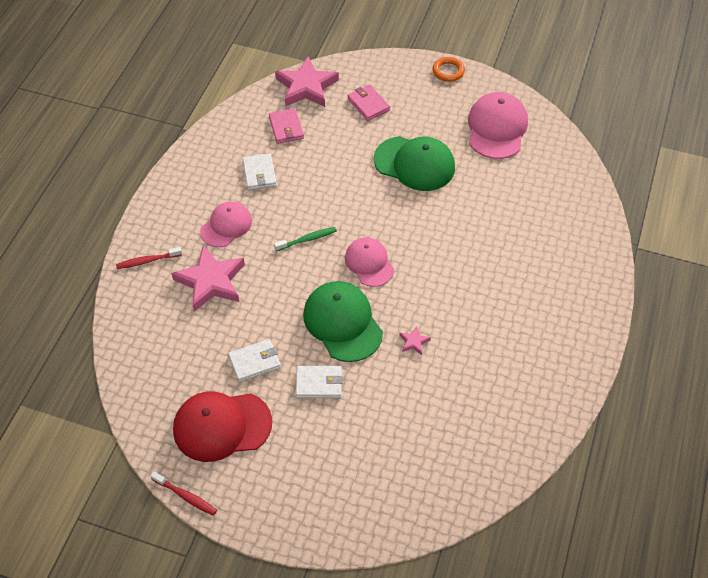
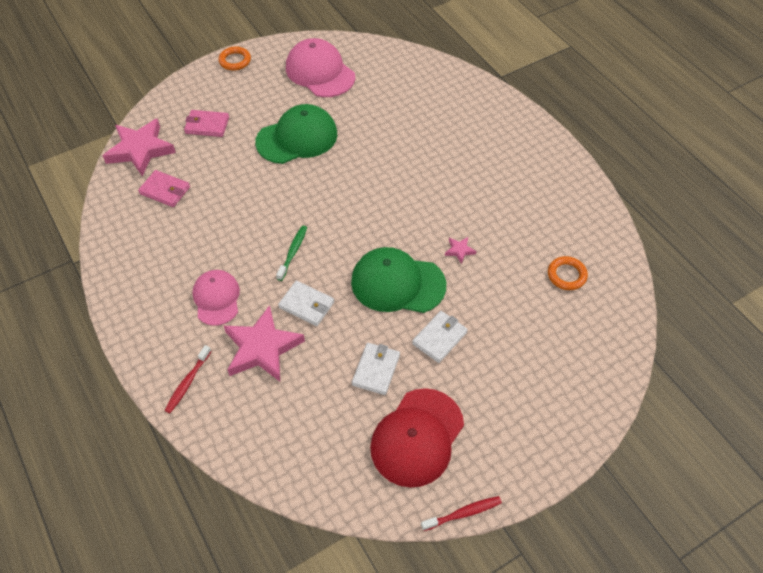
camera: 50 degrees left, 0 degrees up
white wallet [242,153,277,190] -> white wallet moved to [278,281,334,326]
pink cap [345,237,394,287] -> none
none -> orange ring [548,256,588,290]

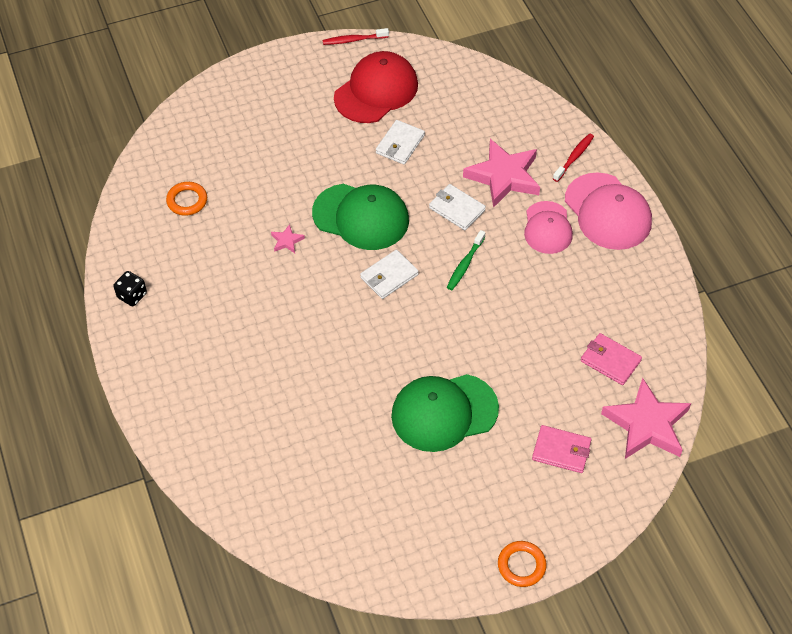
camera: 170 degrees left, 0 degrees up
pink cap [286,38,355,97] -> pink cap moved to [565,172,652,250]
white wallet [412,311,468,363] -> white wallet moved to [360,250,419,299]
none -> black dice [113,271,147,306]

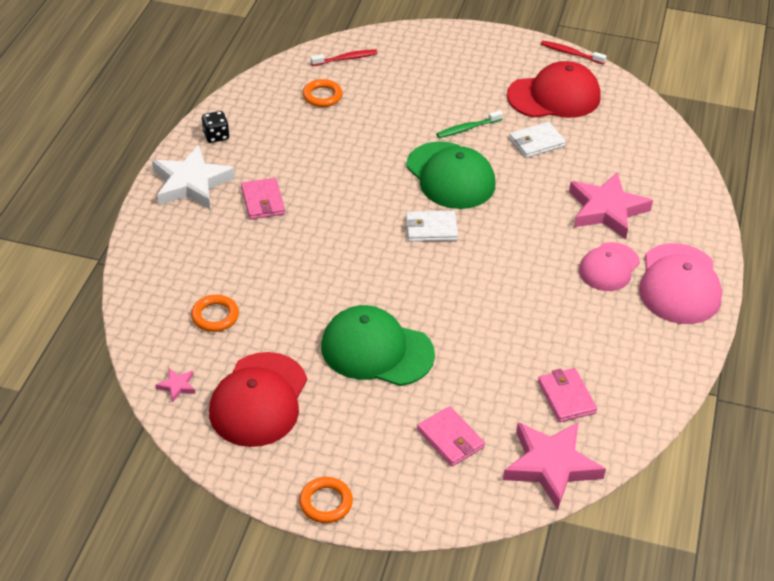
camera: 35 degrees right, 10 degrees down
pink star [271,224,305,253] -> pink star moved to [155,368,195,402]
white wallet [429,184,486,230] -> none
green toothbrush [447,230,485,290] -> green toothbrush moved to [436,110,503,138]
red toothbrush [553,133,594,182] -> red toothbrush moved to [311,49,377,66]
none -> white star [152,145,235,209]
none -> orange ring [191,295,239,332]
none -> red cap [209,352,307,447]
none -> pink wallet [241,178,285,219]

